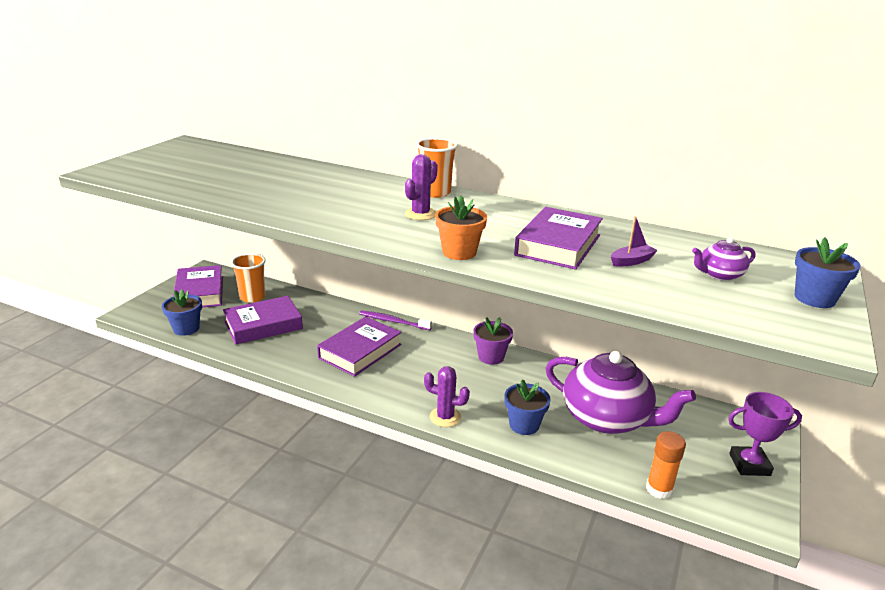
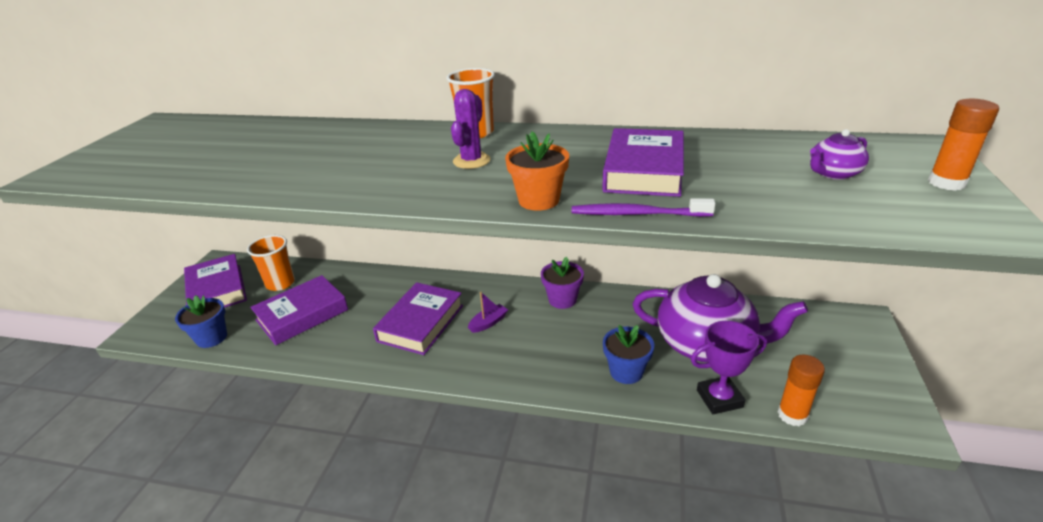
camera: 10 degrees left, 5 degrees up
purple toothbrush [359,311,432,330] -> purple toothbrush moved to [572,198,715,217]
purple cactus [424,366,470,427] -> none
purple boat [611,216,658,267] -> purple boat moved to [468,292,508,333]
purple trophy [728,392,802,476] -> purple trophy moved to [691,321,767,414]
blue flower pot [795,237,861,308] -> orange glue stick [928,99,999,191]

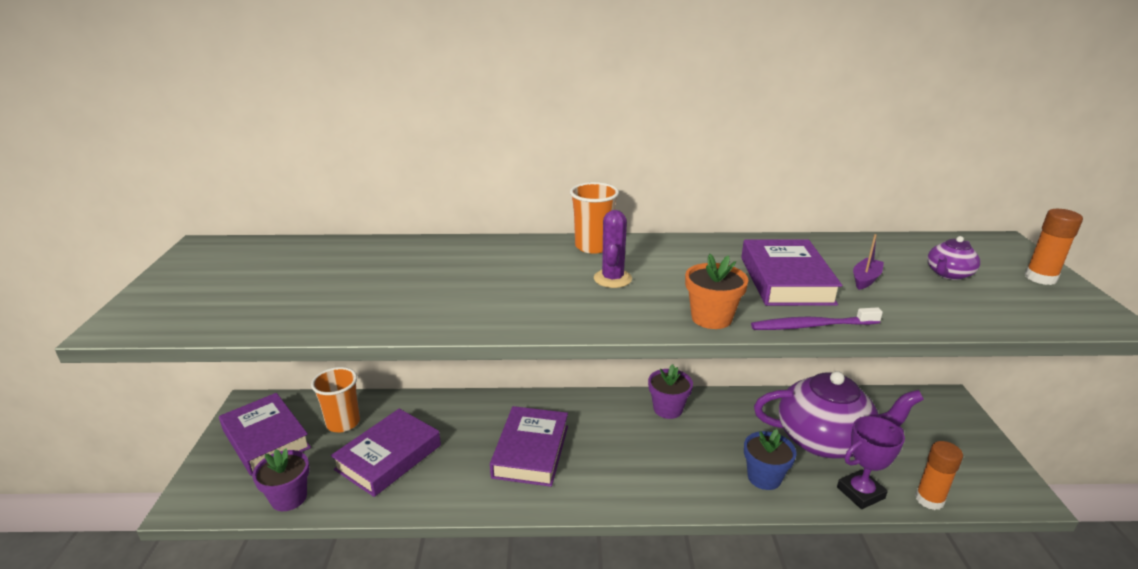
camera: 15 degrees left, 5 degrees down
blue flower pot [175,295,227,348] -> purple flower pot [252,448,309,511]
purple boat [468,292,508,333] -> purple boat moved to [853,234,884,290]

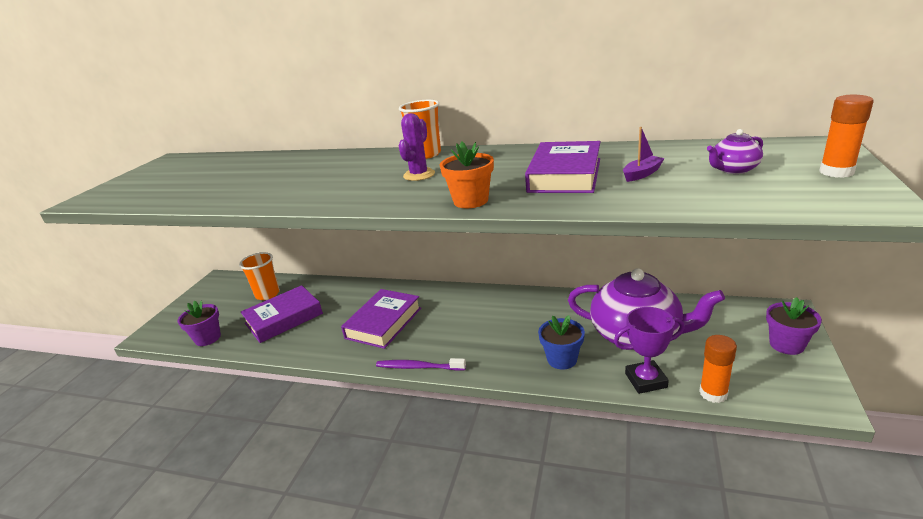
camera: 20 degrees right, 0 degrees up
purple book [219,393,311,476] -> none
purple flower pot [648,364,693,419] -> purple flower pot moved to [766,297,822,355]
purple toothbrush [751,307,883,330] -> purple toothbrush moved to [376,358,466,371]

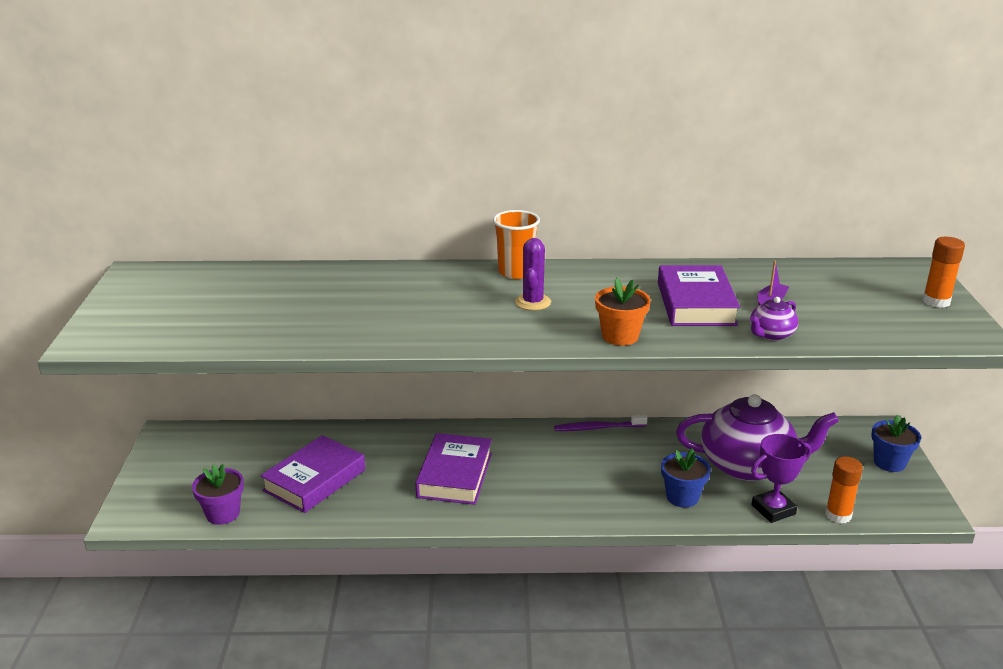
camera: 20 degrees left, 0 degrees up
orange cup [239,252,280,300] -> none
purple toothbrush [376,358,466,371] -> purple toothbrush moved to [554,415,647,431]
purple teapot [707,129,763,174] -> purple teapot moved to [750,297,798,341]
purple flower pot [766,297,822,355] -> blue flower pot [871,415,921,472]

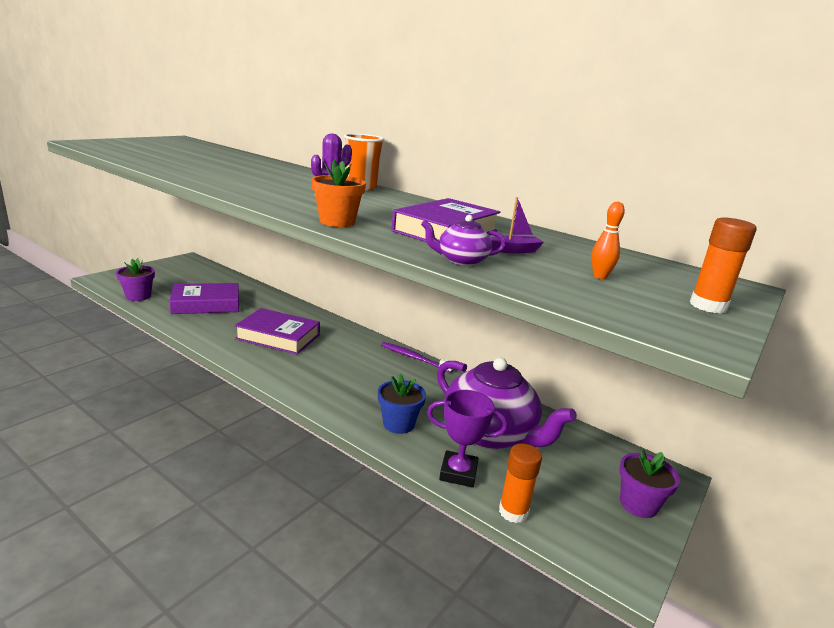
camera: 35 degrees right, 5 degrees down
purple book [415,433,492,505] -> purple book turned 60 degrees clockwise [234,308,320,355]
blue flower pot [871,415,921,472] -> purple flower pot [619,449,680,518]
none -> orange bowling pin [591,202,625,279]

